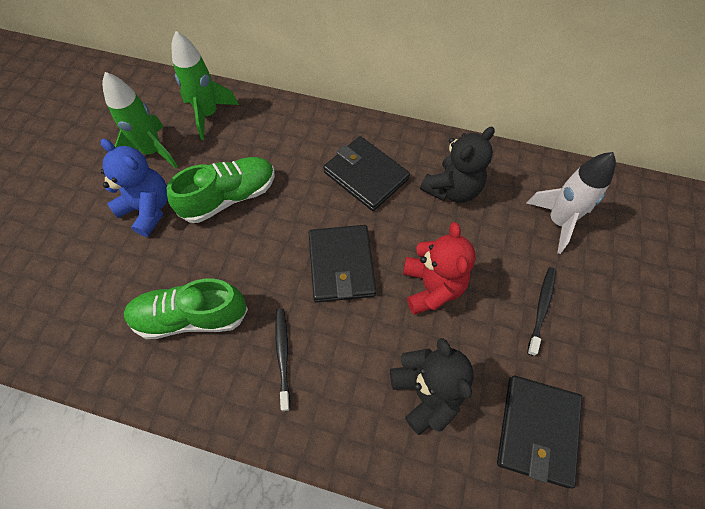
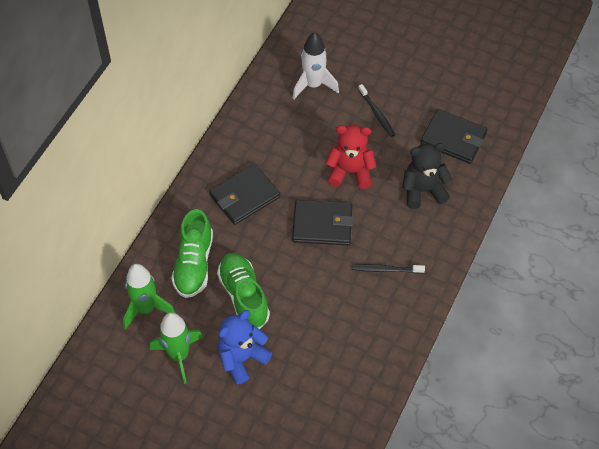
camera: 80 degrees left, 5 degrees down
green shoe [124,278,248,339] -> green shoe moved to [171,209,213,298]
black teddy bear [420,127,495,203] -> none
black toothbrush [527,267,556,356] -> black toothbrush turned 150 degrees counterclockwise [358,84,395,137]

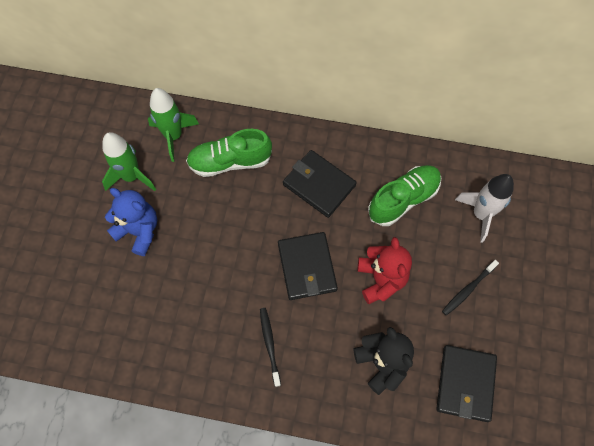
camera: 75 degrees right, 10 degrees up
green shoe [217,253,270,329] -> green shoe moved to [368,165,441,226]

